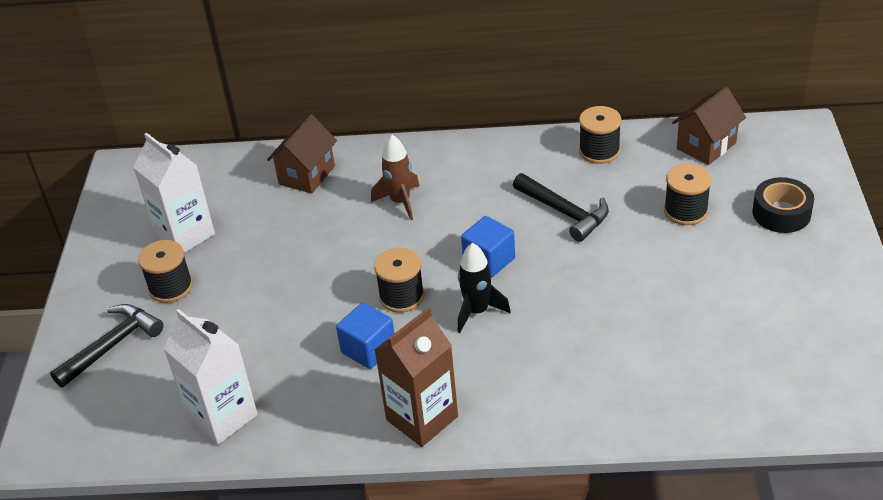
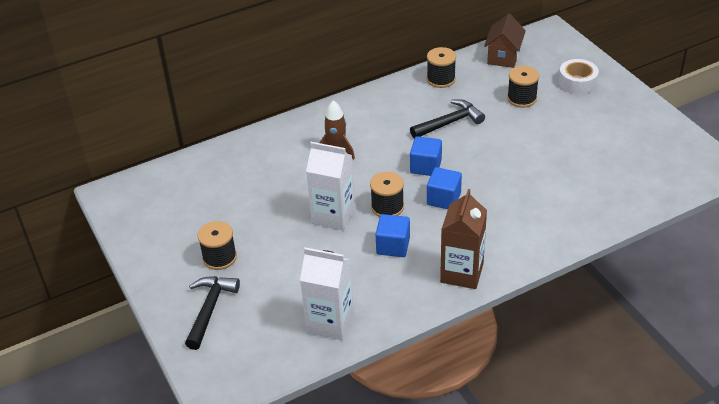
camera: 30 degrees left, 0 degrees up
white carton [133,133,215,253] -> white carton moved to [306,142,355,230]
brown house [267,115,337,194] -> none
black rocket [458,243,511,333] -> blue cube [427,167,462,209]
black hammer [513,173,609,242] -> black hammer turned 45 degrees counterclockwise [410,99,485,139]
black tape [752,177,814,233] -> white tape [558,59,599,94]

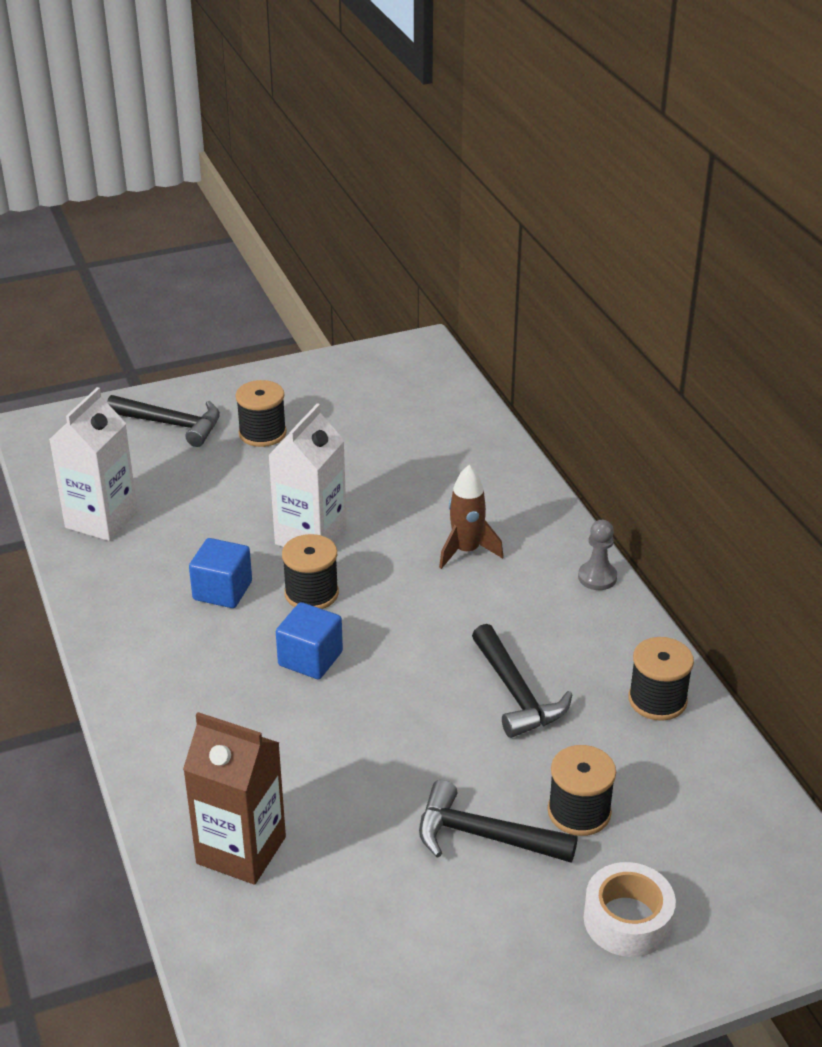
camera: 95 degrees right, 5 degrees down
blue cube [410,136,442,176] -> none
brown carton [440,189,487,289] -> brown carton moved to [183,712,286,885]
brown house [484,14,526,68] -> none
none -> black hammer [419,780,578,863]
none -> grey pawn [578,520,617,590]

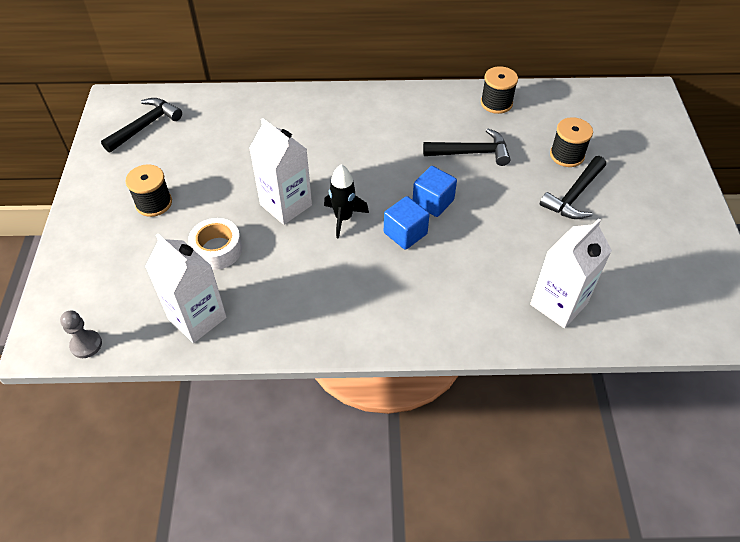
camera: 70 degrees left, 15 degrees up
black hammer [107,395,220,447] -> black hammer moved to [101,98,182,153]
brown carton [183,712,286,885] -> white carton [530,219,612,328]
blue cube [189,538,252,608] -> blue cube moved to [413,166,457,217]
black spool [282,534,339,609] -> black rocket [324,164,369,239]
brown rocket [439,465,504,569] -> none
grey pawn [578,520,617,590] -> grey pawn moved to [60,310,102,358]
white tape [584,862,676,957] -> white tape moved to [188,218,242,270]

